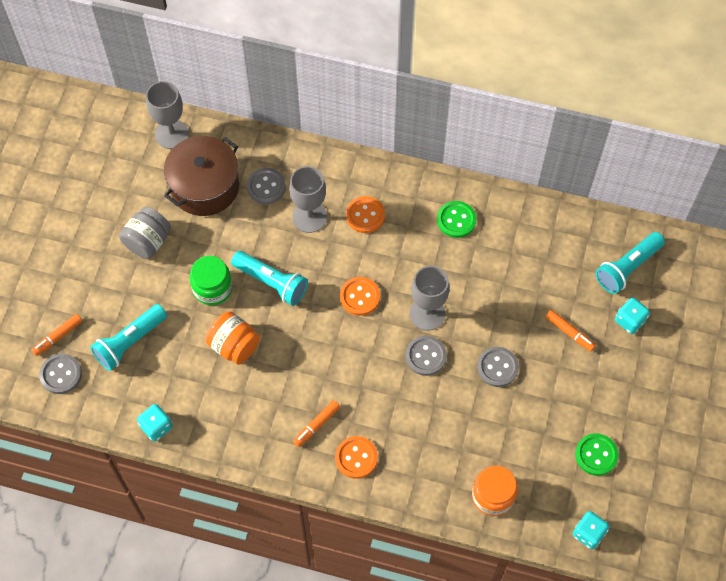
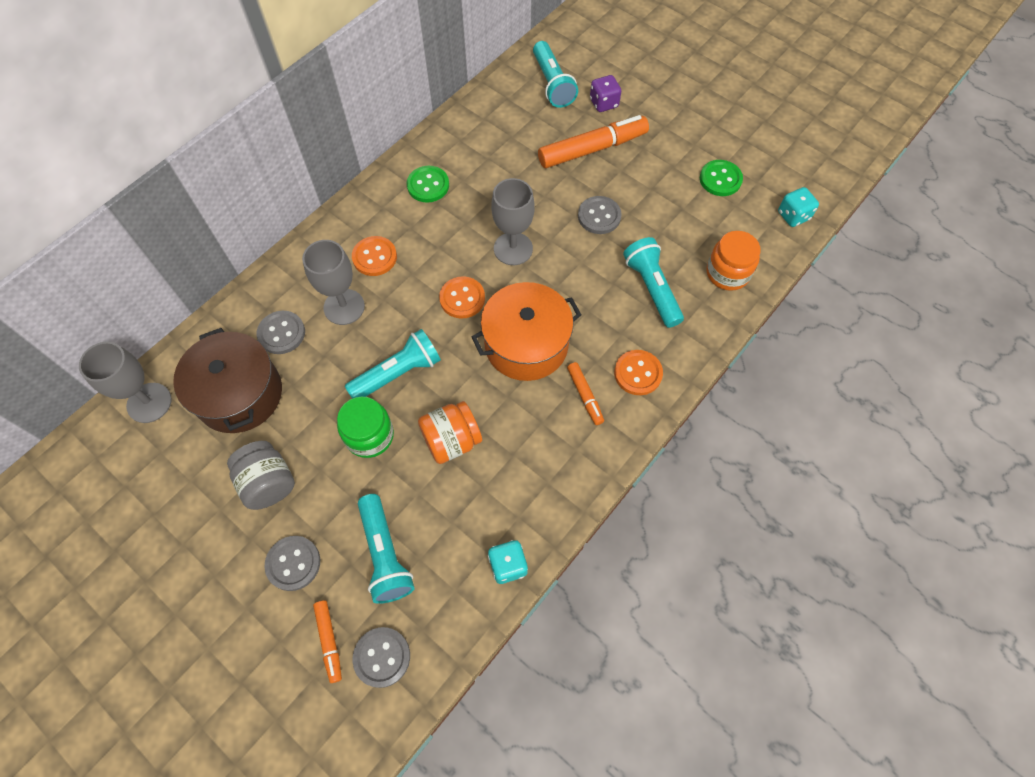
camera: 65 degrees left, 0 degrees up
grey button [406,336,447,376] -> grey button moved to [264,536,320,591]
orange marker [546,310,596,352] -> orange marker [538,115,649,168], size x1.99
turquoise dice [615,298,650,334] -> purple dice [590,75,621,112]
none -> orange pot [472,282,582,381]
none -> turquoise flashlight [623,237,684,328]

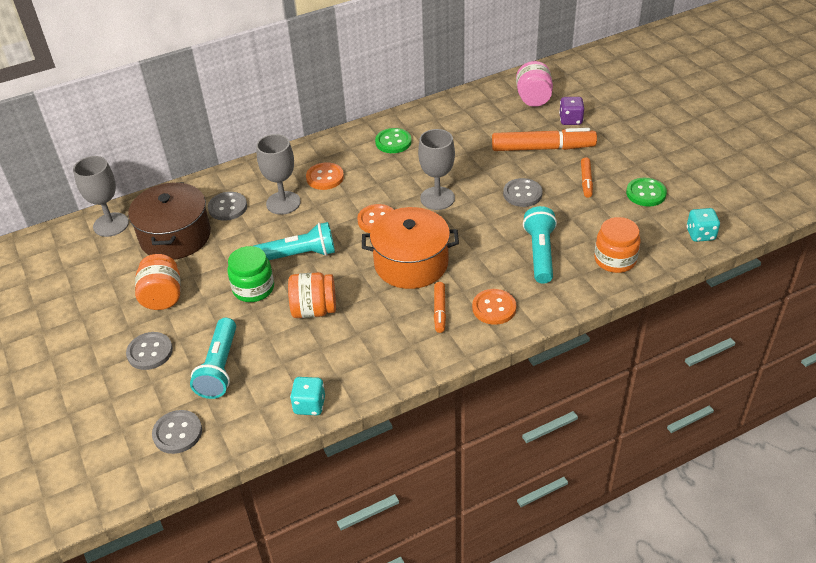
camera: 25 degrees right, 20 degrees down
grey jar [227,441,295,510] -> orange jar [135,254,181,310]
orange marker [313,600,342,683] -> orange marker moved to [581,157,593,198]
turquoise flashlight [533,41,578,108] -> pink jar [516,61,553,107]

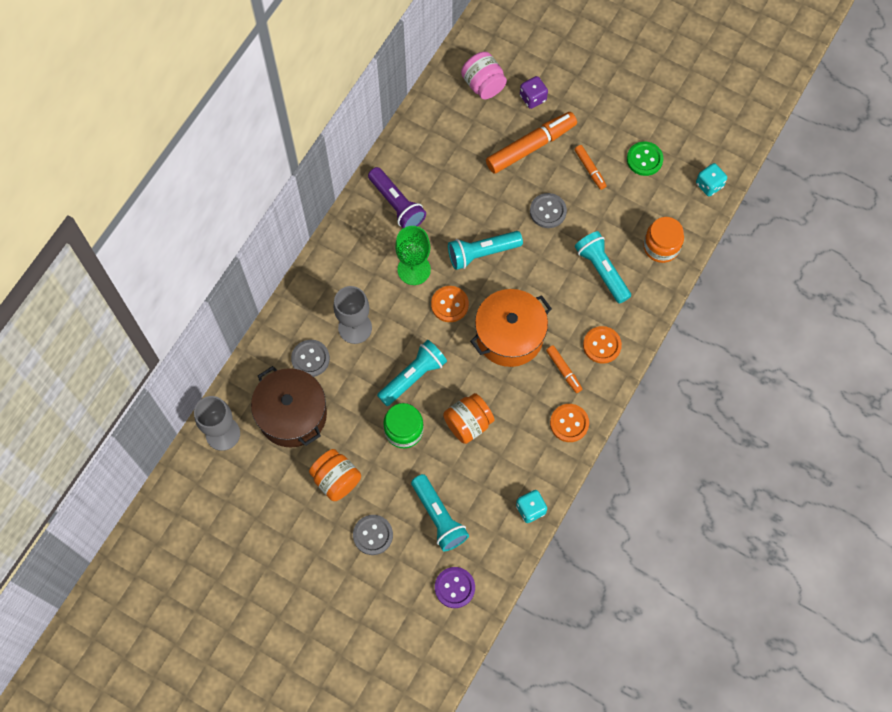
camera: 35 degrees left, 25 degrees up
grey button [152,410,202,454] -> purple button [435,567,475,608]
orange button [306,162,344,190] -> orange button moved to [550,404,589,442]
green button [375,128,411,153] -> purple flashlight [368,167,426,228]
grey goblet [418,129,455,210] -> turquoise flashlight [448,231,523,270]
none -> green goblet [395,226,431,285]

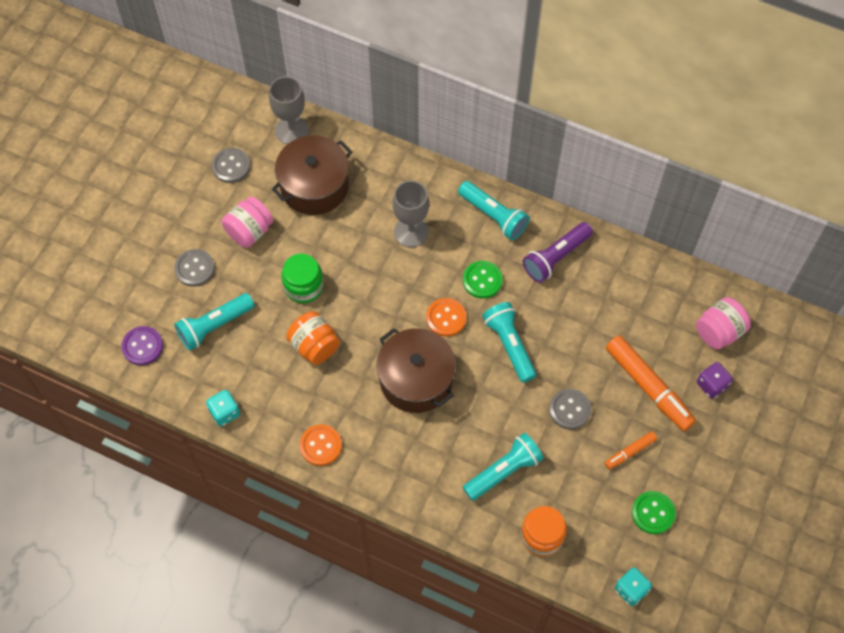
camera: 85 degrees right, 5 degrees down
grey button [291,340,330,377] -> grey button moved to [212,148,250,183]
orange jar [309,449,361,501] -> pink jar [222,196,273,248]
turquoise flashlight [377,340,447,406] -> turquoise flashlight moved to [458,181,530,240]
green goblet [395,226,431,285] -> green button [463,261,503,299]
orange pot [470,289,552,367] -> brown pot [377,328,456,413]
orange marker [546,345,582,393] -> none
orange button [583,326,622,364] -> none

